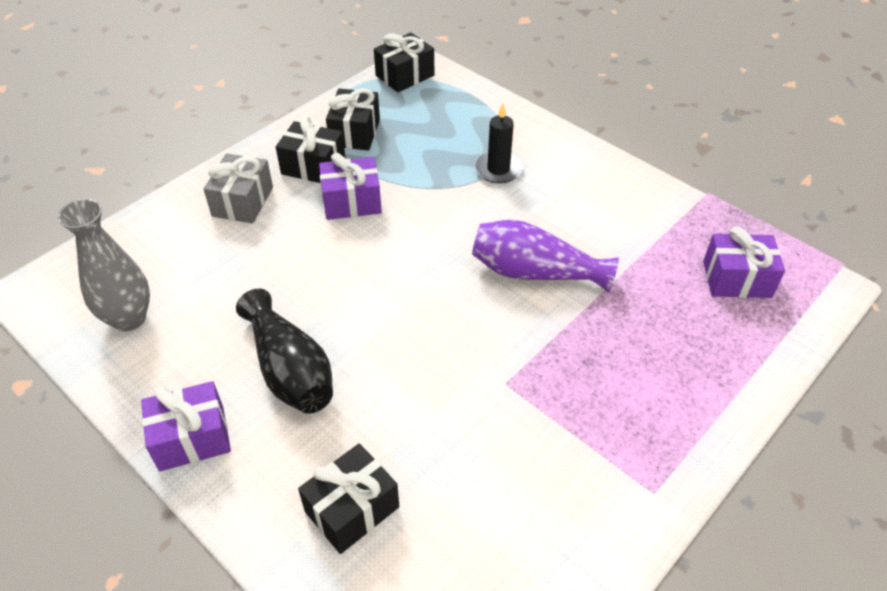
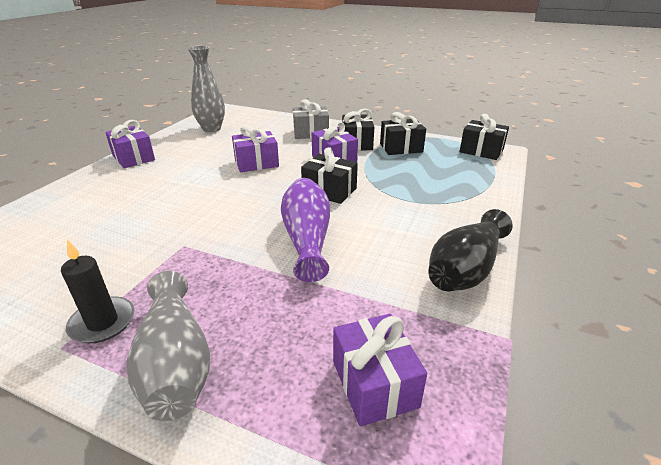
camera: 70 degrees right, 15 degrees down
black vase [236,289,333,414] -> black vase moved to [428,209,513,291]
black gift [298,443,399,554] -> black gift moved to [301,147,358,204]
black candle [474,104,523,183] -> black candle moved to [61,240,134,343]
none -> grey vase [126,271,210,421]
none -> purple gift [232,125,279,172]

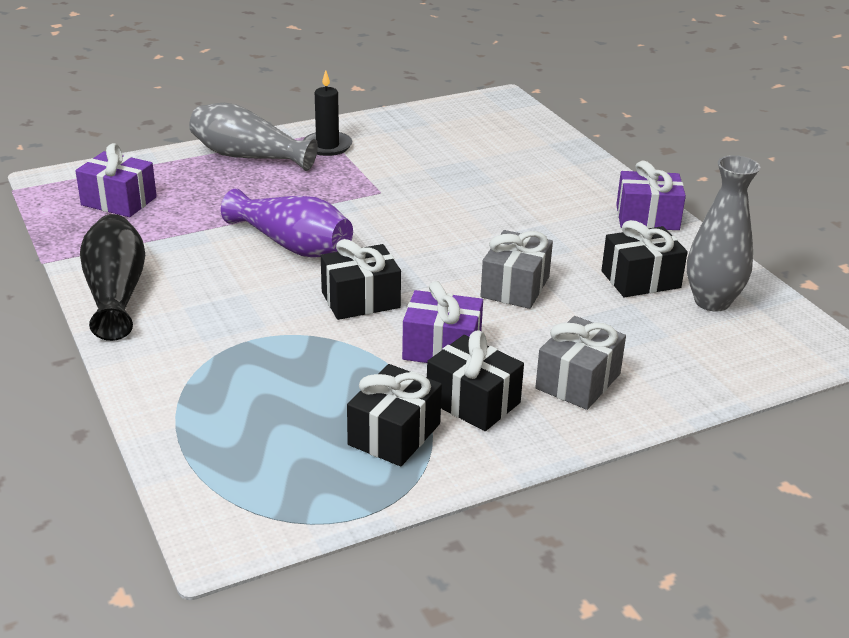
camera: 130 degrees right, 0 degrees up
purple gift [232,125,279,172] -> grey gift [481,230,553,309]
black gift [460,114,509,160] -> black gift moved to [601,220,688,297]

